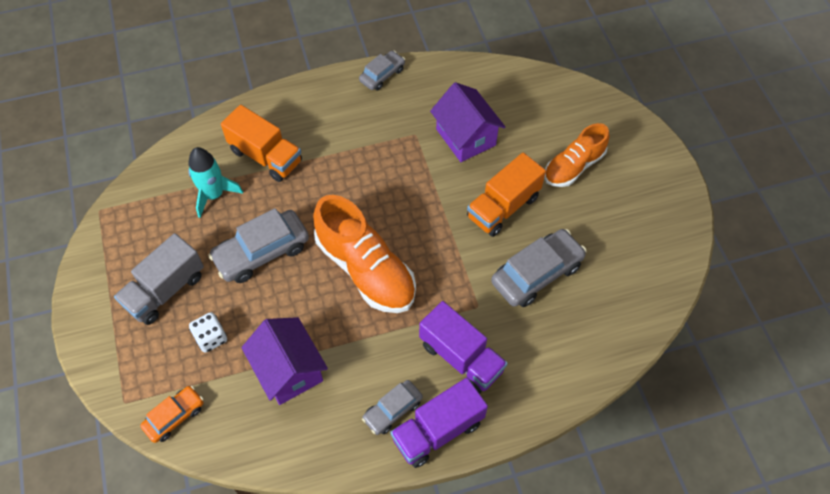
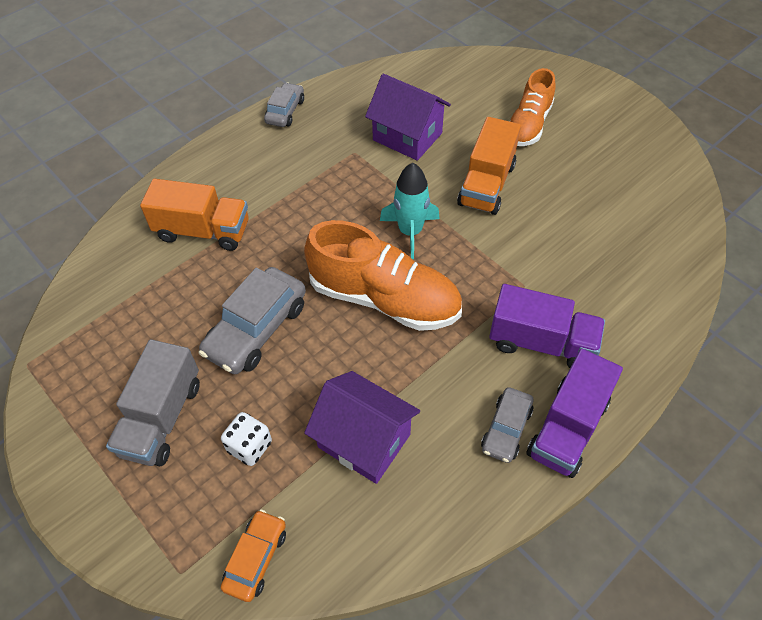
camera: 25 degrees left, 5 degrees down
turquoise rocket [188,147,243,218] -> turquoise rocket moved to [380,163,440,259]
grey car [491,229,587,307] -> none

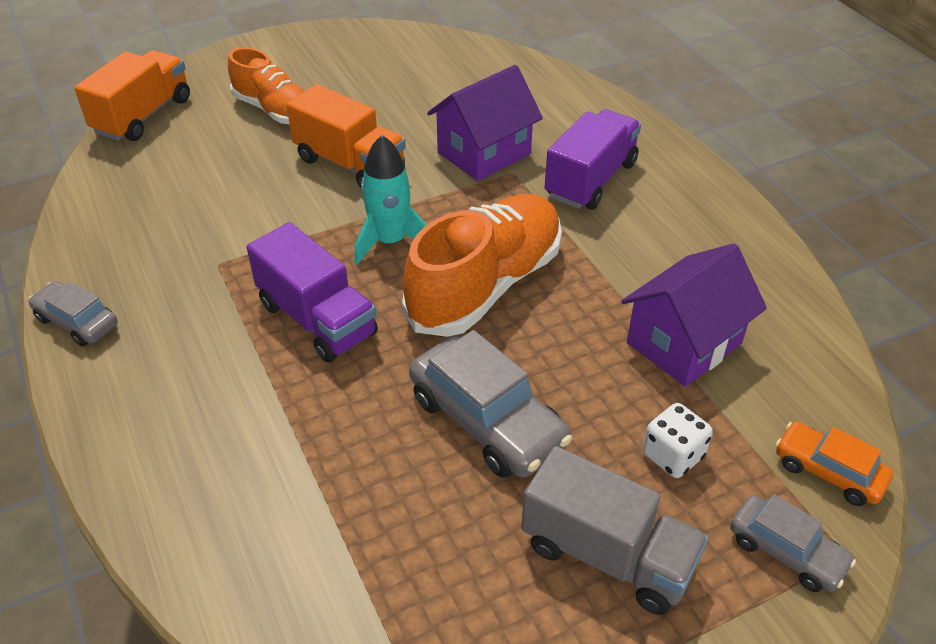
camera: 75 degrees left, 10 degrees down
orange truck [140,179,249,251] -> orange truck moved to [74,50,190,141]
purple house [365,74,451,161] -> purple house moved to [427,65,543,181]
grey car [481,387,533,463] -> grey car moved to [730,494,856,592]
purple truck [526,349,623,478] -> purple truck moved to [247,222,378,363]

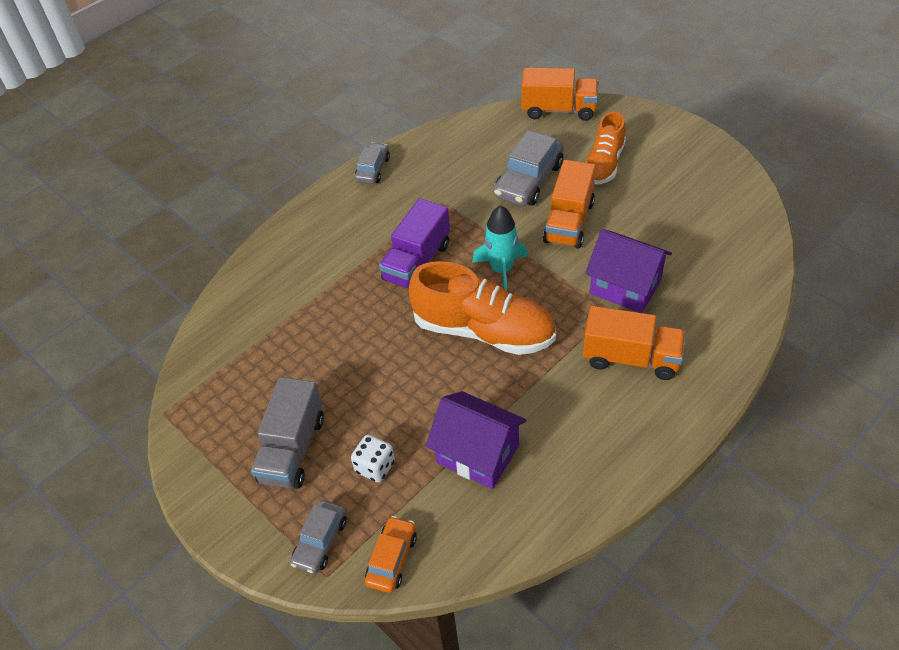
camera: 75 degrees right, 5 degrees up
grey car [409,330,572,478] -> grey car moved to [494,130,564,206]
purple truck [545,109,641,210] -> orange truck [583,306,686,380]

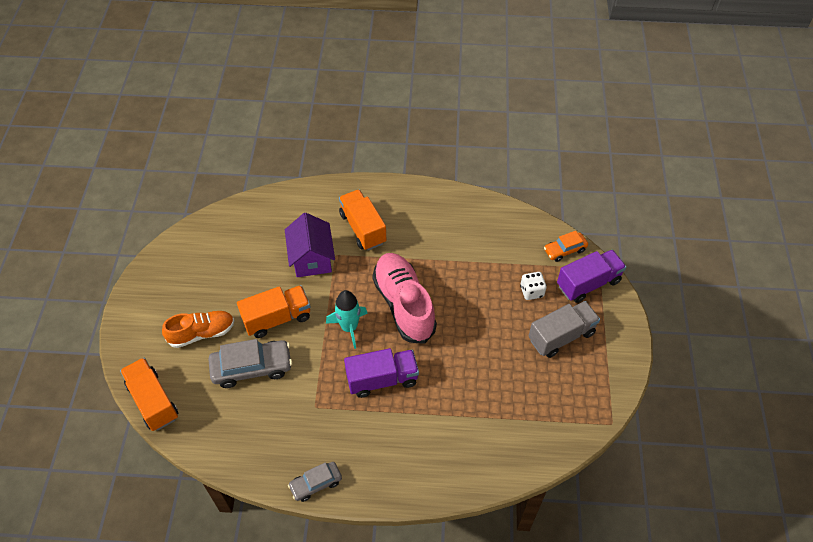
camera: 135 degrees left, 5 degrees up
grey car [290,500,347,574] -> purple truck [557,250,626,303]
orange shoe [408,261,556,355] -> pink shoe [372,253,437,344]
purple house [426,391,526,489] -> none

